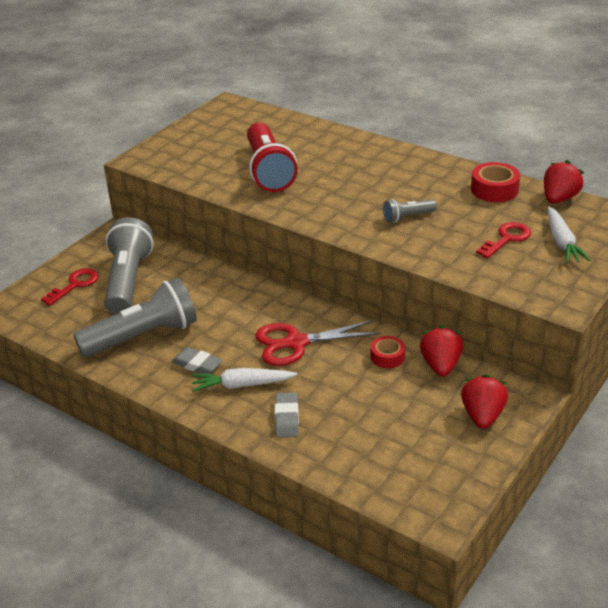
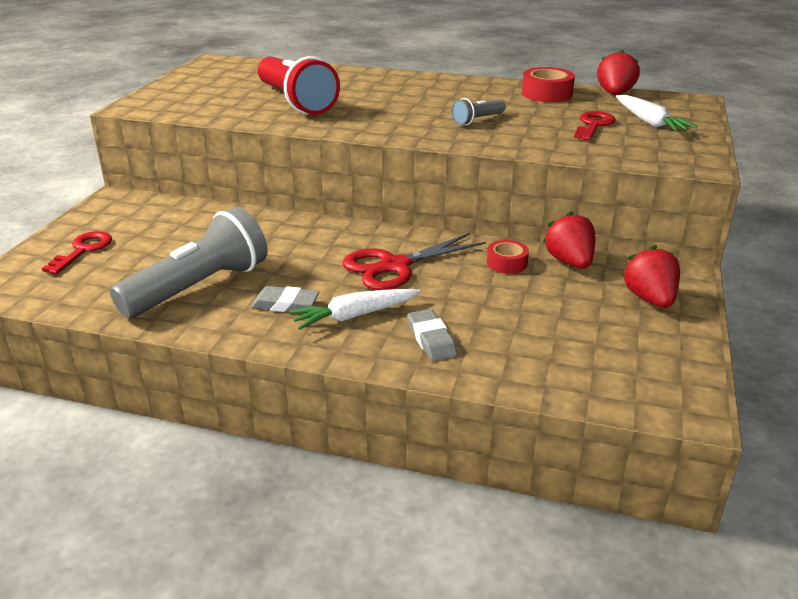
camera: 20 degrees left, 5 degrees down
grey flashlight [104,217,154,314] -> none

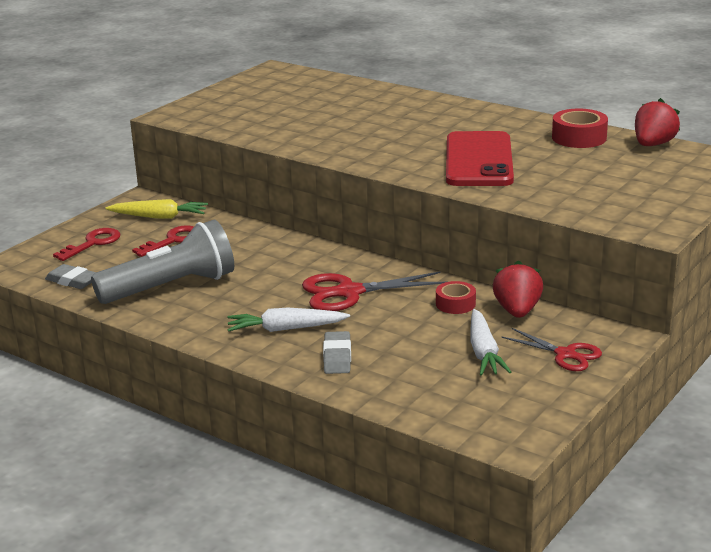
camera: 20 degrees right, 5 degrees down
grey eraser [251,286,319,312] -> grey eraser moved to [45,264,96,289]
red flashlight [258,56,340,115] -> none
grey flashlight [451,98,505,125] -> red phone [446,131,514,186]
red key [574,111,616,140] -> red key moved to [132,225,194,257]
white carrot [616,95,697,132] -> white carrot moved to [470,309,511,376]
red strawberry [621,245,680,308] -> red scissors [501,328,602,371]
none -> yellow carrot [105,199,208,219]

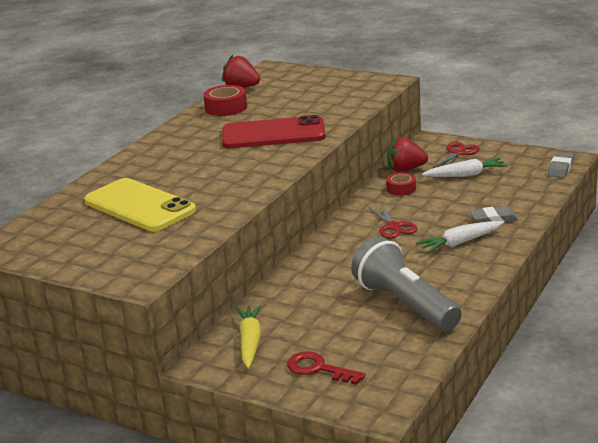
camera: 95 degrees left, 0 degrees up
grey eraser [45,264,96,289] -> grey eraser moved to [548,152,574,178]
red key [132,225,194,257] -> none
white carrot [227,308,350,332] -> white carrot turned 75 degrees clockwise [416,221,504,253]
red scissors [302,271,445,311] -> red scissors [368,204,417,238], size x0.64
none -> yellow phone [84,178,196,231]

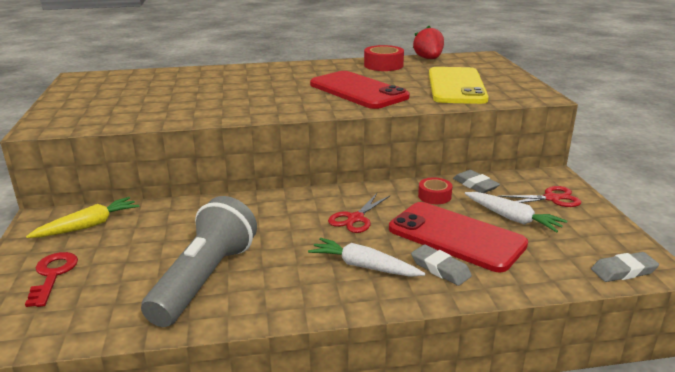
camera: 50 degrees right, 0 degrees up
yellow phone [84,178,196,231] -> yellow phone moved to [429,67,489,104]
red strawberry [387,137,428,172] -> grey eraser [453,170,500,193]
none -> red phone [389,202,528,272]

